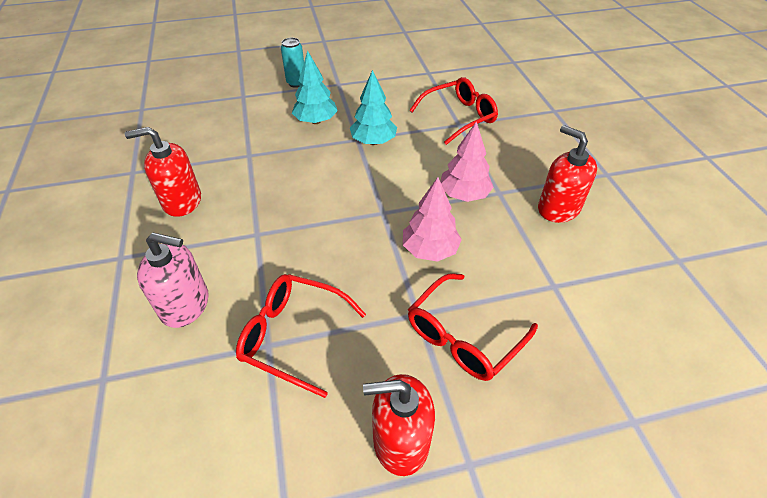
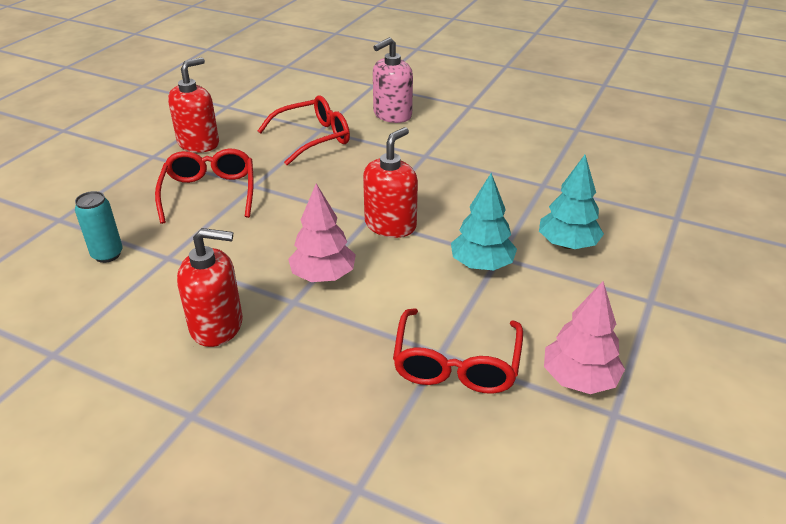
camera: 130 degrees right, 10 degrees down
red soap dispenser [125,127,201,217] -> red soap dispenser moved to [363,127,418,238]
turquoise can [281,37,304,88] -> turquoise can moved to [75,191,123,263]
pink tree [403,177,462,262] -> pink tree moved to [544,281,625,394]

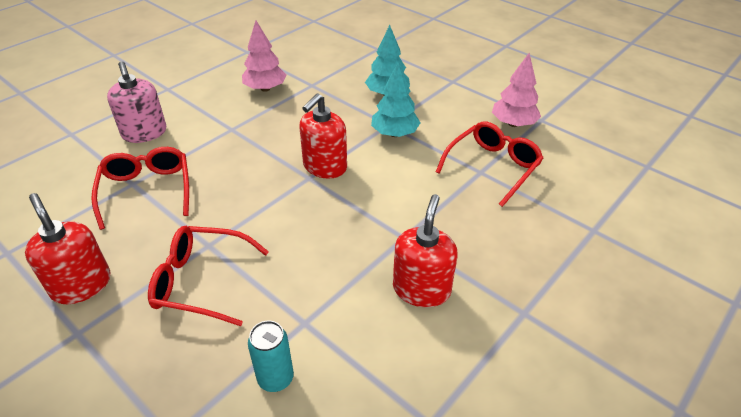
camera: 75 degrees left, 5 degrees up
pink tree [288,183,356,282] -> pink tree moved to [242,20,287,92]
red soap dispenser [363,127,418,238] -> red soap dispenser turned 105 degrees counterclockwise [300,93,347,179]
red glasses [393,308,523,394] -> red glasses turned 75 degrees counterclockwise [436,122,543,207]

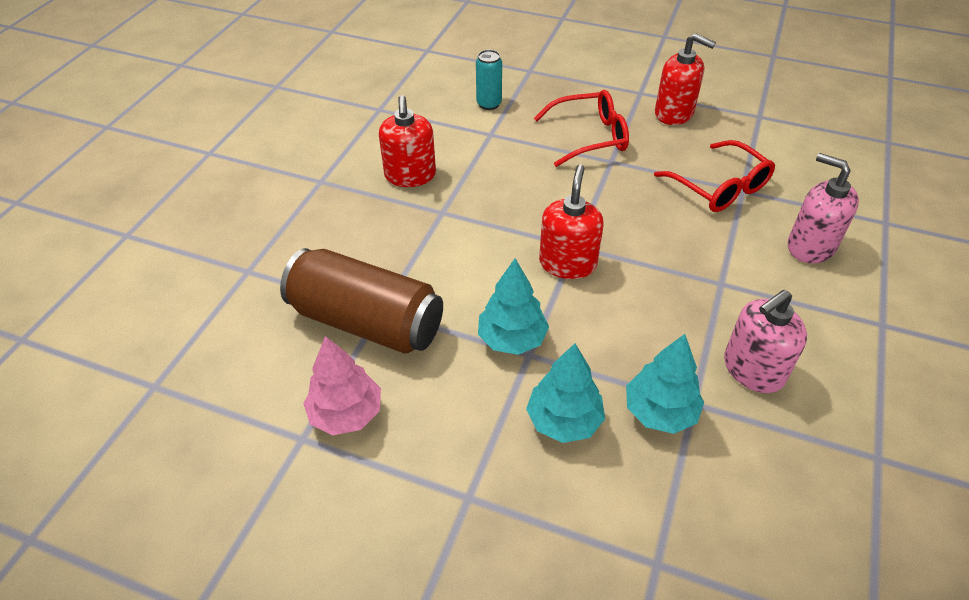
camera: 160 degrees right, 5 degrees up
pink tree [242,20,287,92] -> pink soap dispenser [724,290,807,393]
red glasses [436,122,543,207] -> brown can [280,248,443,354]
none -> turquoise tree [626,334,704,434]

